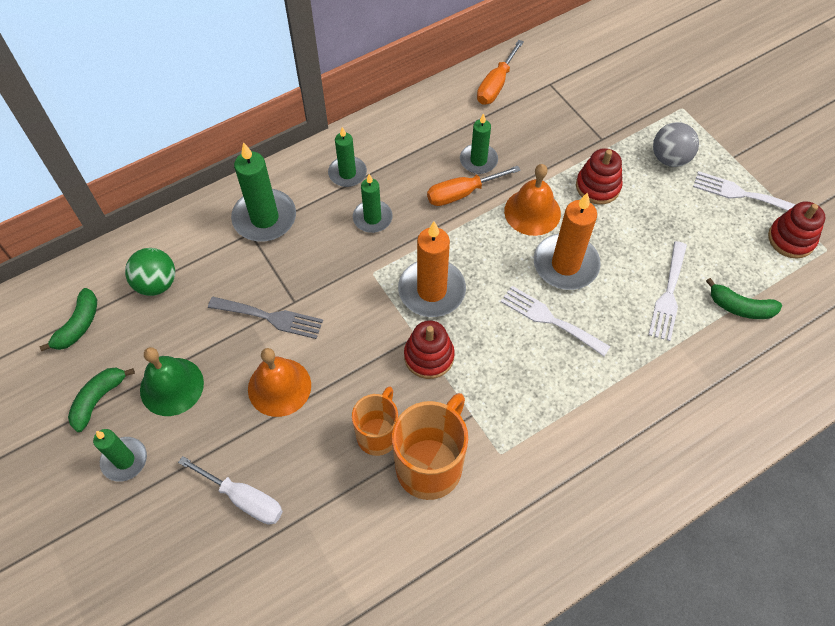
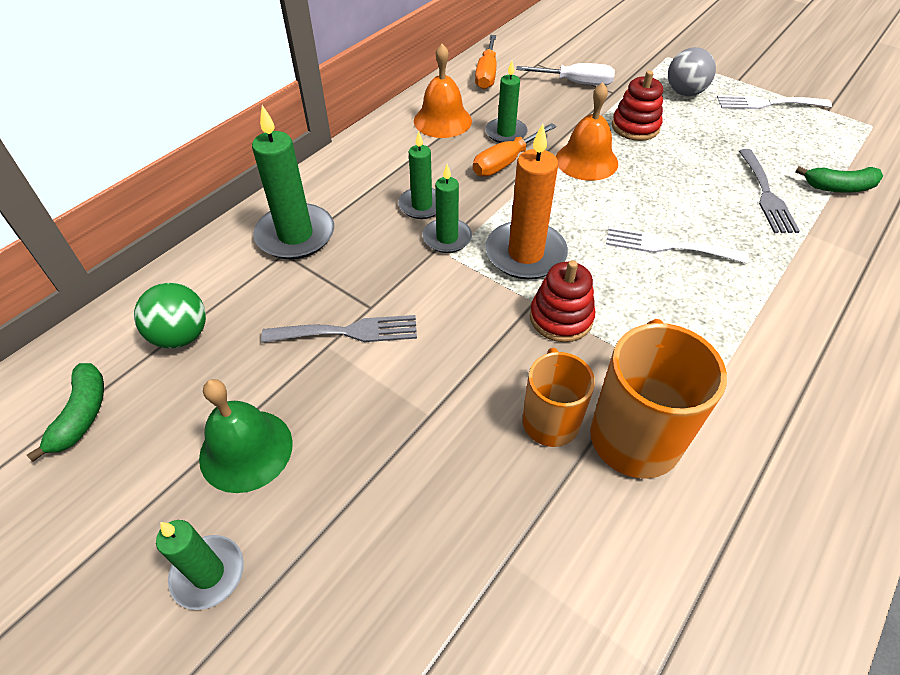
camera: 20 degrees left, 10 degrees down
green banana [68,368,135,432] -> none
white screwdriver [178,456,283,524] -> white screwdriver moved to [516,63,615,86]
orange bell [248,348,311,417] -> orange bell moved to [414,44,472,138]
green candle [328,127,367,187] -> green candle moved to [423,164,472,253]
orange candle [534,192,601,290] -> none
white fork [649,241,687,341] -> grey fork [739,149,800,233]
red stacking toy [768,201,825,259] -> none

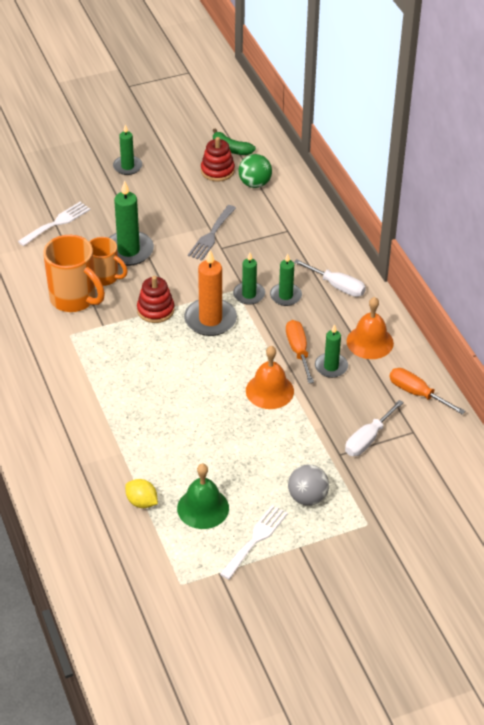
camera: 120 degrees right, 5 degrees down
green bell [199,379,293,493] -> green bell moved to [177,464,229,529]
green candle [252,105,334,259] -> green candle moved to [109,180,154,266]
white fork [606,226,749,264] -> white fork moved to [18,202,90,246]
red stacking toy [612,70,663,141] -> red stacking toy moved to [201,137,235,182]
grey fork [739,149,800,233] -> none
green banana [795,166,883,192] -> yellow lemon [125,479,158,508]
none -> white screwdriver [294,259,366,297]

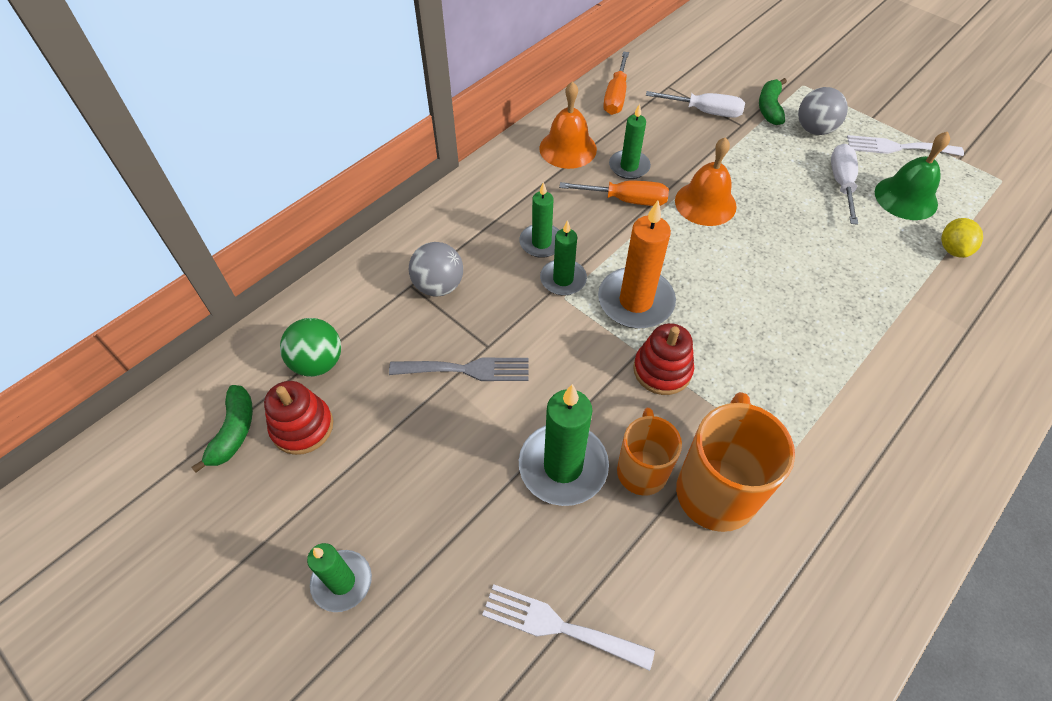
camera: 115 degrees left, 10 degrees up
orange screwdriver [286,320,314,383] -> orange screwdriver turned 135 degrees counterclockwise [559,181,669,206]
white screwdriver [294,259,366,297] -> white screwdriver moved to [831,144,858,225]
none -> grey ball [409,242,463,297]
none -> green banana [759,78,787,125]

